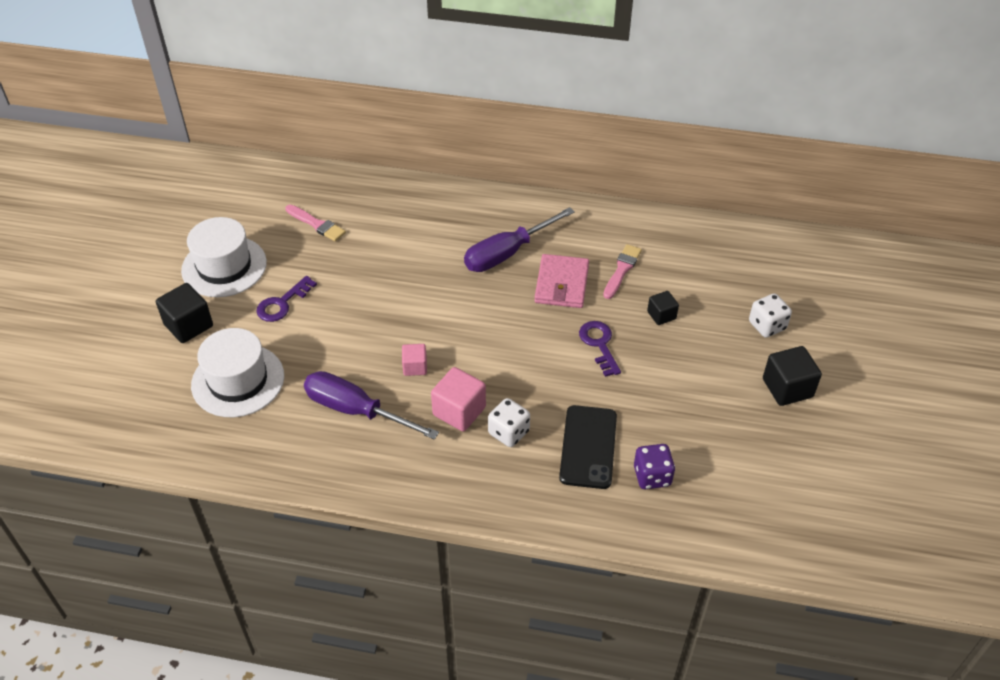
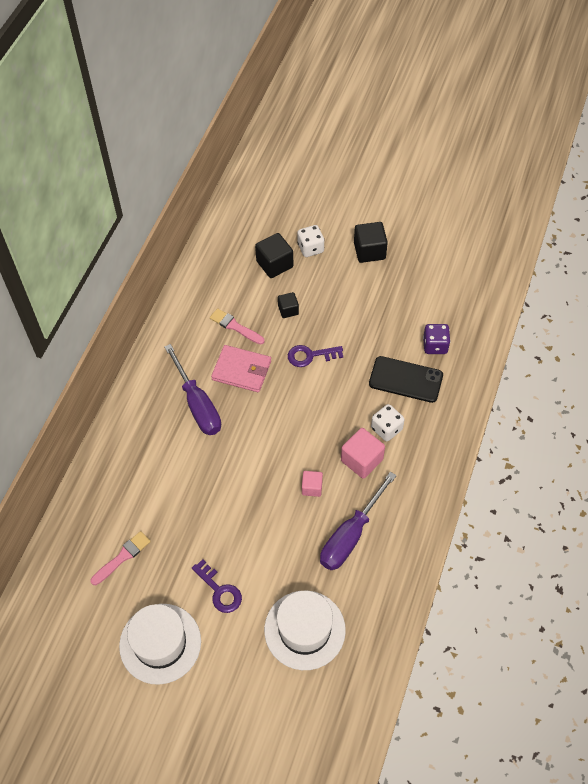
camera: 80 degrees left, 10 degrees up
black cube [156,283,213,343] -> black cube moved to [255,233,293,278]

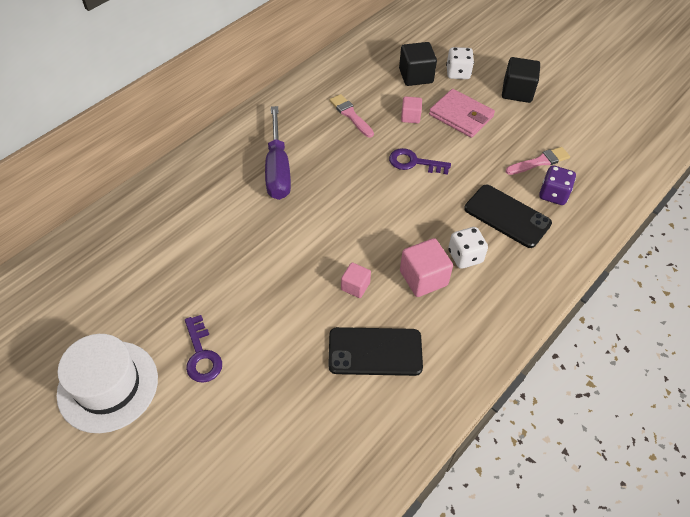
camera: 20 degrees right, 5 degrees down
pink brush [91,531,151,585] -> pink brush moved to [506,147,570,175]
pink wallet [211,345,271,392] -> pink wallet moved to [429,89,495,138]
white hat [264,591,346,670] -> none
black cube [278,292,299,318] -> pink cube [401,96,422,123]
purple screwdriver [320,472,397,570] -> black phone [328,327,423,376]

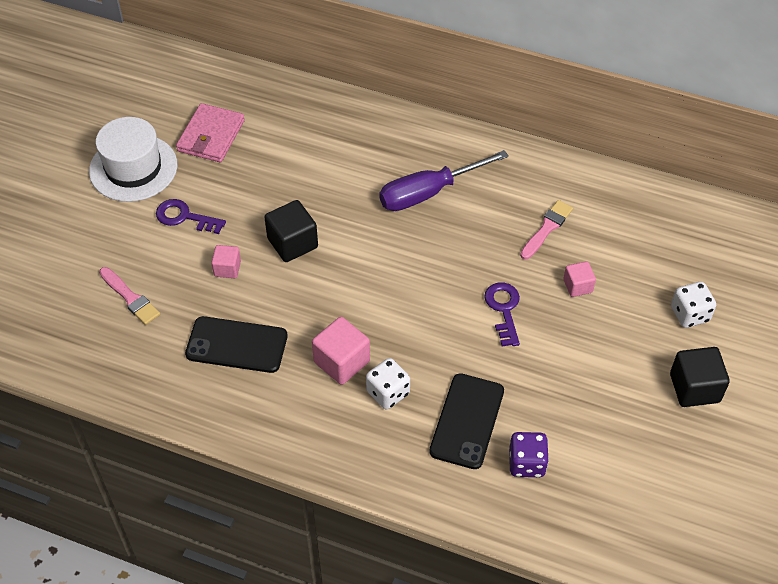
camera: 70 degrees right, 0 degrees up
purple key [185,315,222,383] -> purple key turned 60 degrees clockwise [156,199,226,234]
black phone [328,327,423,376] -> black phone turned 60 degrees counterclockwise [185,316,288,373]
pink cube [341,263,371,298] -> pink cube moved to [211,245,241,278]
black cube [399,42,437,86] -> black cube moved to [264,200,318,262]
pink wallet [429,89,495,138] -> pink wallet moved to [176,103,245,162]
pink brush [506,147,570,175] -> pink brush moved to [99,267,160,325]

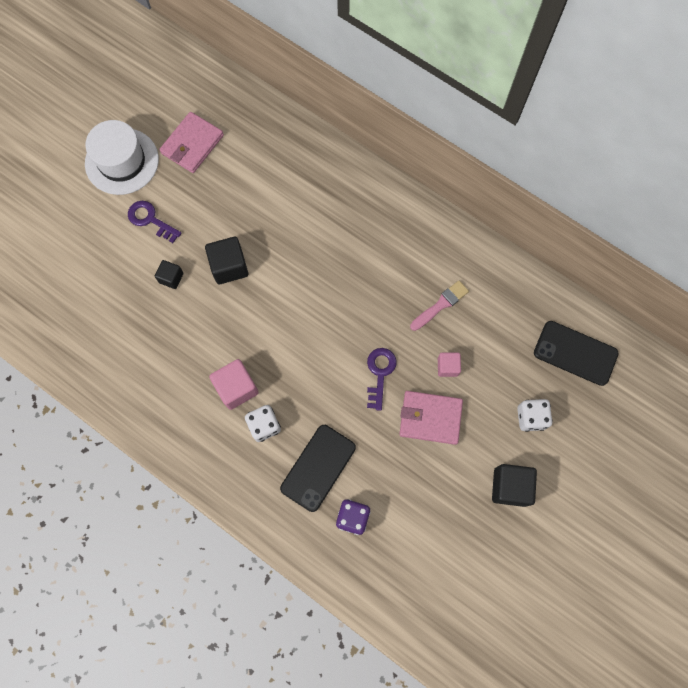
camera: 15 degrees right, 20 degrees up
pink brush [99,267,160,325] -> none
black phone [185,316,288,373] -> black phone moved to [534,321,619,386]
pink cube [211,245,241,278] -> black cube [155,260,183,289]
purple screwdriver [379,150,509,211] -> none
none -> pink wallet [399,391,463,445]

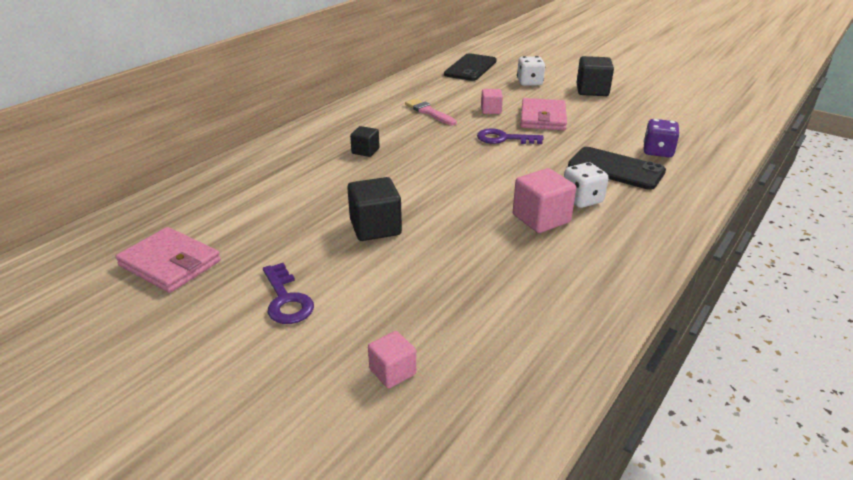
camera: 90 degrees left, 40 degrees down
white hat [85,120,159,195] -> none
purple key [128,201,182,243] -> purple key turned 60 degrees counterclockwise [263,263,314,324]
black cube [155,260,183,289] -> black cube moved to [350,126,380,157]
none -> pink cube [368,331,416,388]

